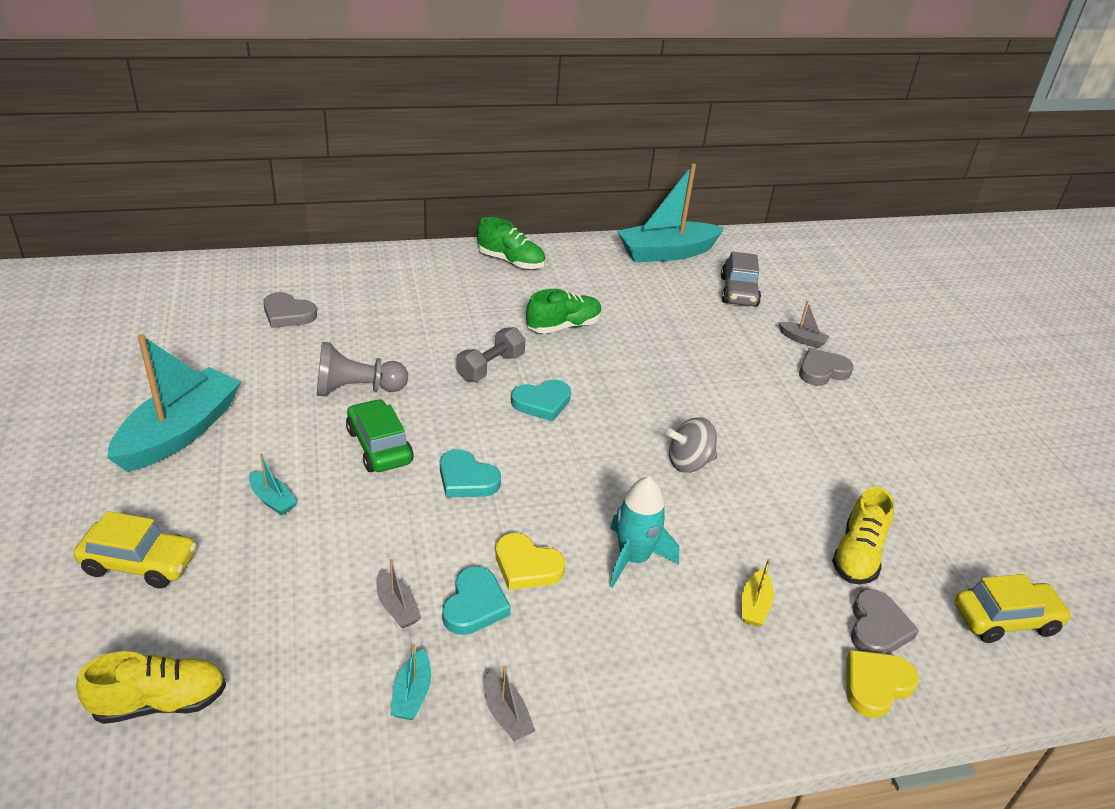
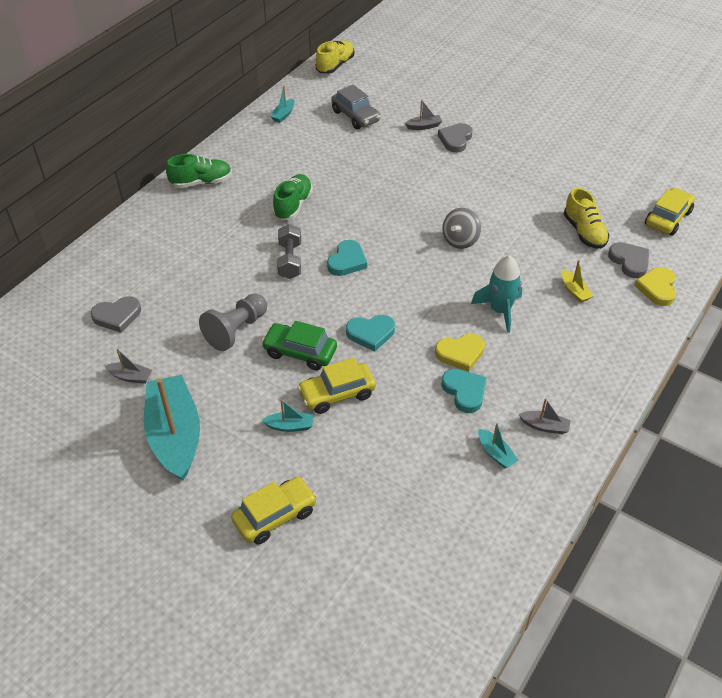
camera: 40 degrees left, 10 degrees up
yellow shoe [76,651,226,724] -> yellow shoe moved to [316,40,354,74]
grey boat [376,559,421,629] -> grey boat moved to [105,348,152,384]
turquoise boat [617,163,724,262] -> turquoise boat [270,85,294,123], size x0.41
none -> yellow car [297,358,376,414]

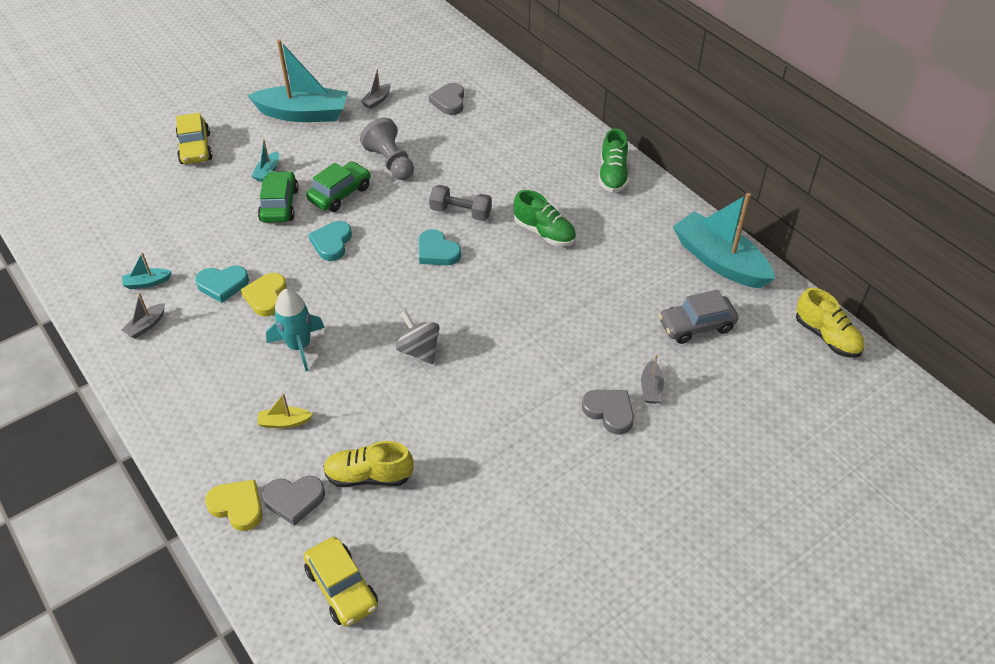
camera: 110 degrees right, 0 degrees up
turquoise boat [270,85,294,123] -> turquoise boat [673,193,775,289], size x2.41
yellow car [297,358,376,414] -> green car [258,171,299,223]

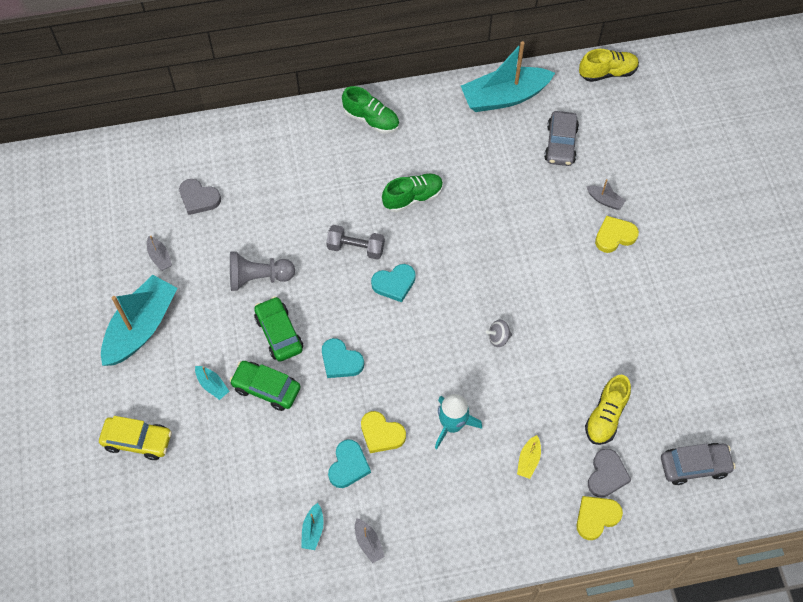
camera: 65 degrees left, 15 degrees up
yellow car [304,537,378,627] -> grey car [661,443,736,485]
grey spinning top [396,311,440,364] -> grey spinning top [486,320,512,347], size x0.67
grey dumbbell [429,185,492,221] -> grey dumbbell turned 60 degrees clockwise [326,225,385,260]
grey heart [582,390,634,435] -> yellow heart [595,215,639,253]

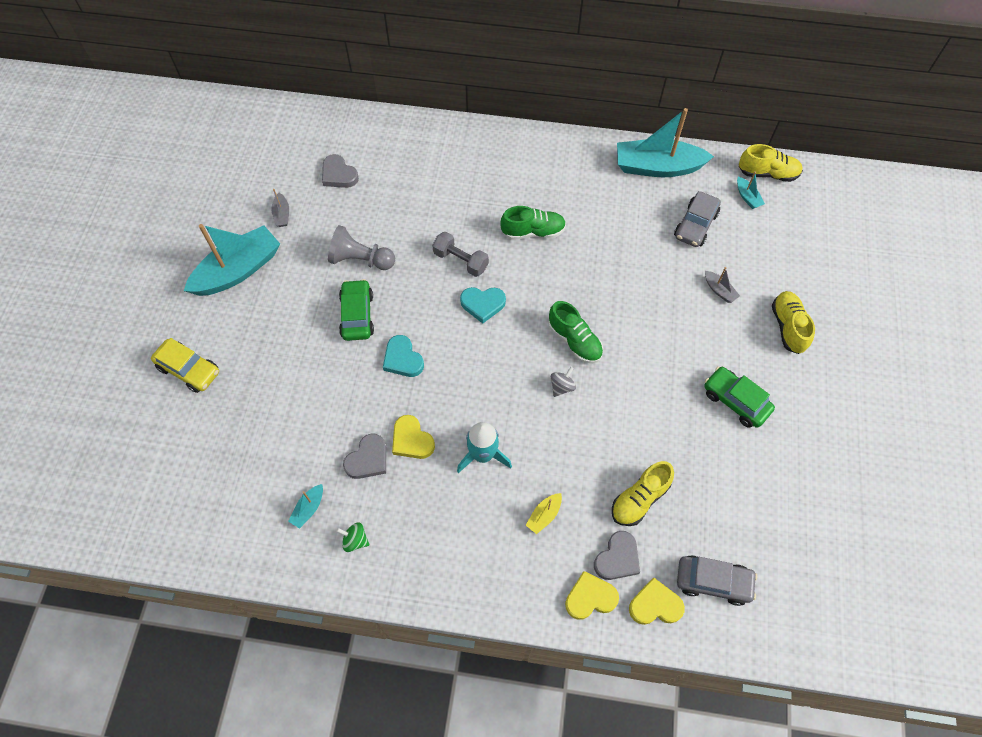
camera: 20 degrees right, 0 degrees up
turquoise boat [195,366,229,400] -> turquoise boat moved to [737,171,765,209]
green car [229,361,300,411] -> green car moved to [704,366,775,428]
turquoise heart [328,439,371,488] -> grey heart [343,433,386,479]
green shoe [342,86,399,134] -> green shoe moved to [549,301,603,363]
grey boat [355,518,385,563] -> green spinning top [336,522,370,552]
grey spinning top [486,320,512,347] -> grey spinning top turned 120 degrees clockwise [551,367,576,397]
yellow heart [595,215,639,253] -> yellow heart moved to [629,577,685,625]
none -> yellow shoe [772,291,815,354]

